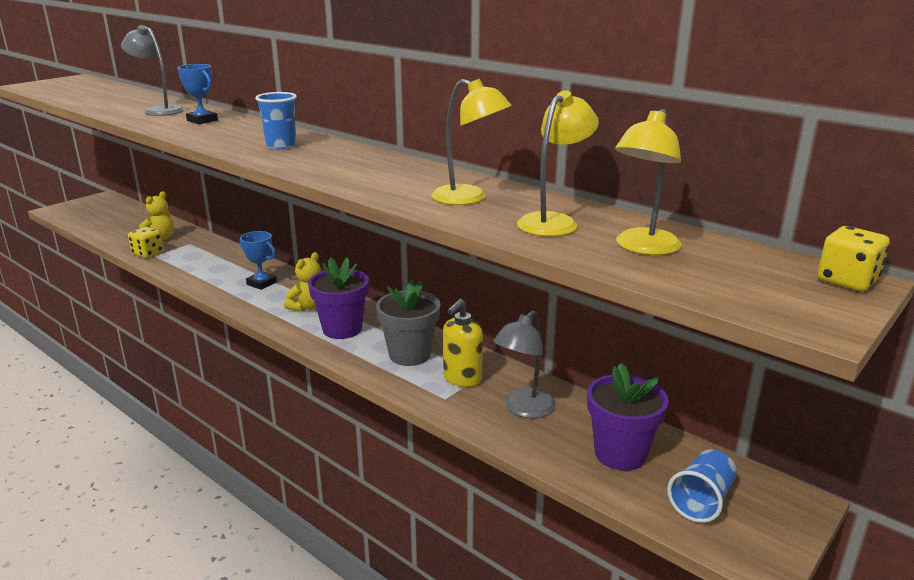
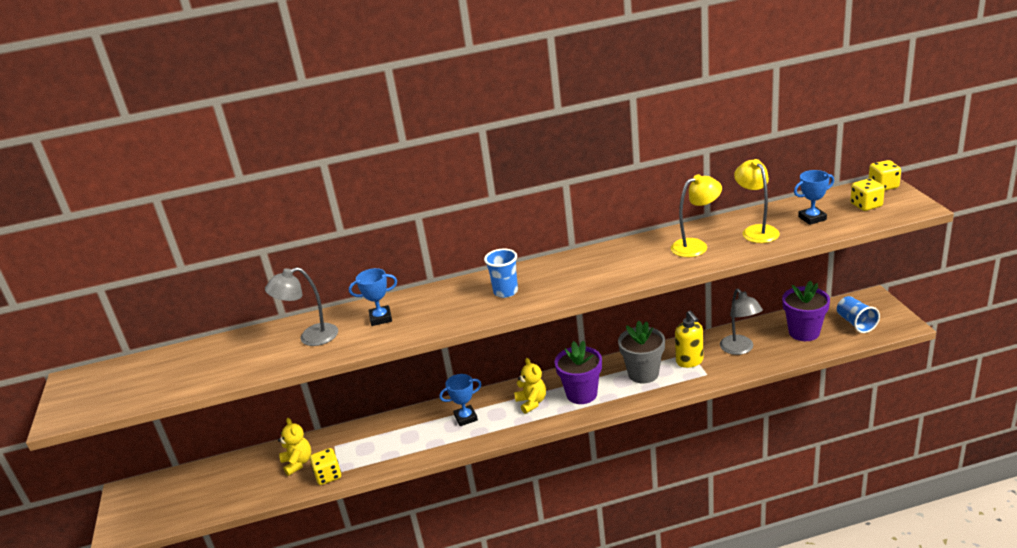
camera: 50 degrees left, 5 degrees up
yellow lamp [615,109,682,255] -> blue trophy [794,170,834,225]
none -> yellow dice [850,178,885,211]

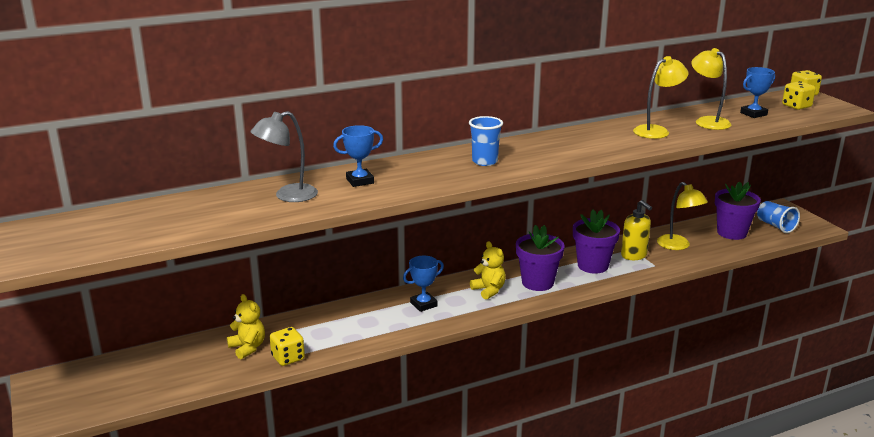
camera: 15 degrees left, 5 degrees down
grey flower pot [618,321,665,384] -> purple flower pot [573,209,620,274]
grey lamp [720,288,763,355] -> yellow lamp [657,182,708,250]

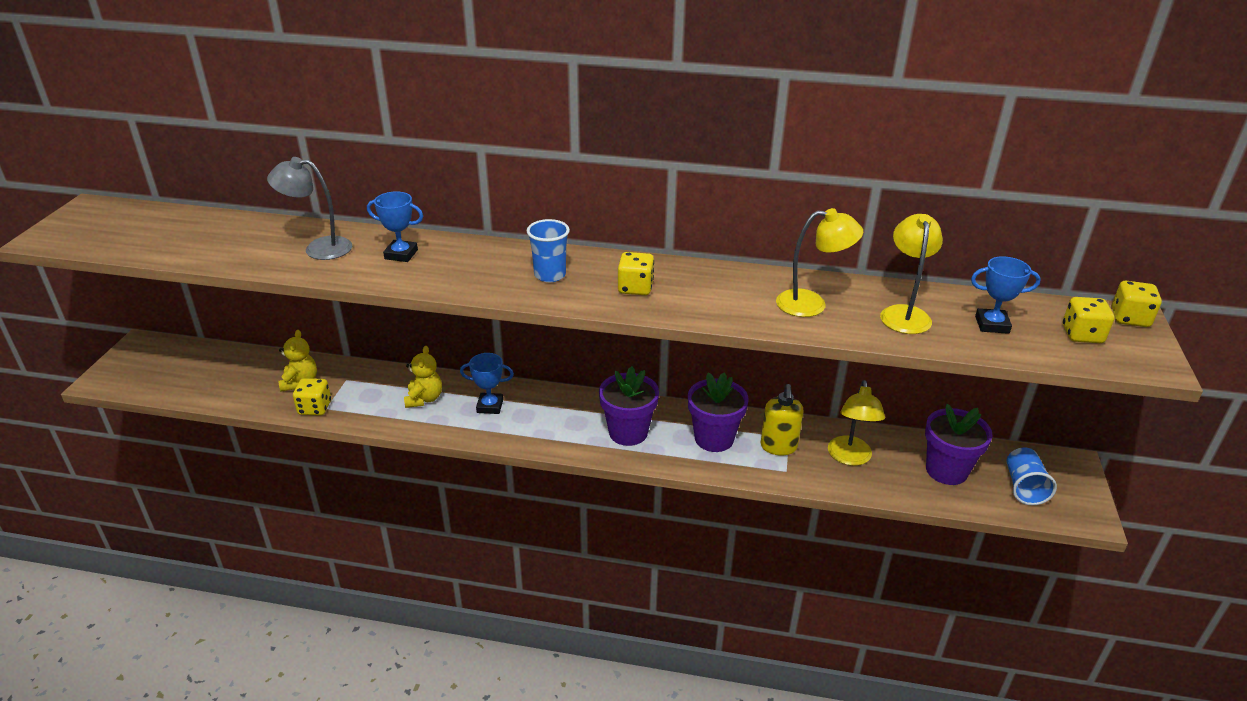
camera: 35 degrees right, 10 degrees up
yellow teddy bear [470,241,506,300] -> yellow teddy bear moved to [404,346,442,408]
none -> yellow dice [618,252,654,295]

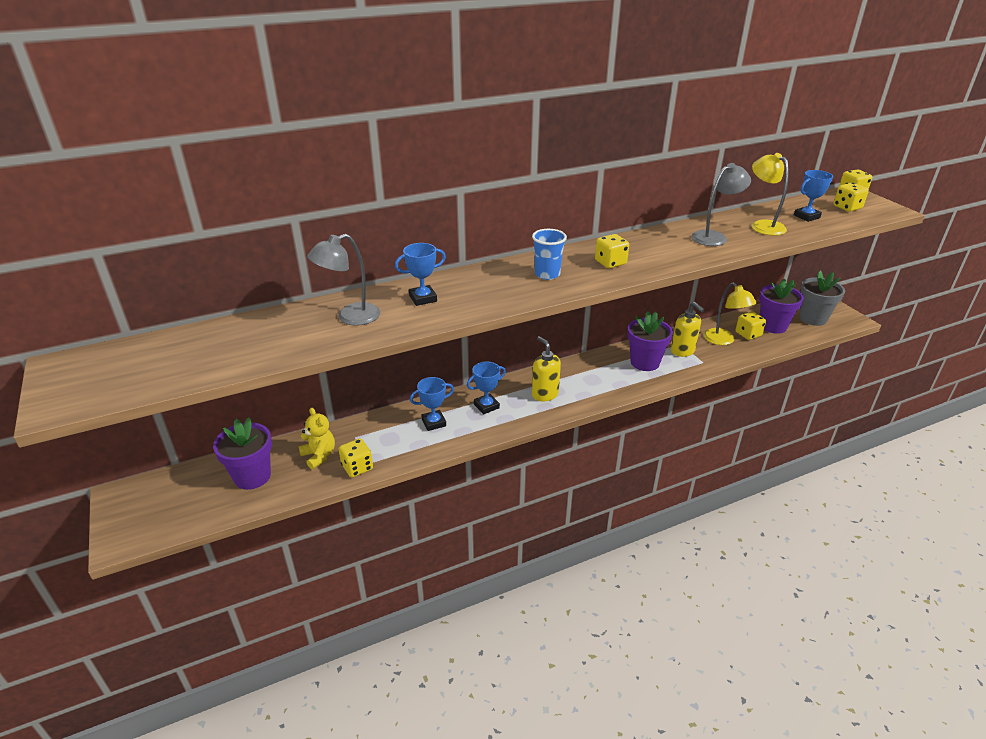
camera: 35 degrees left, 0 degrees up
yellow teddy bear [404,346,442,408] -> blue trophy [410,377,454,431]
purple flower pot [599,366,659,446] -> purple flower pot moved to [213,417,272,490]
yellow lamp [776,208,863,317] -> grey lamp [691,163,751,246]
blue cup [1007,447,1057,505] -> grey flower pot [799,271,845,326]
none -> yellow soap dispenser [532,336,561,402]
none -> yellow dice [736,312,766,340]

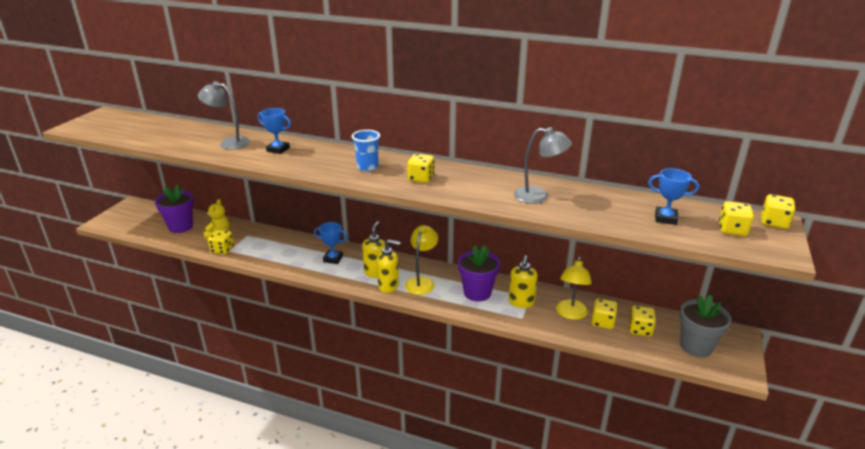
camera: 45 degrees right, 5 degrees down
blue trophy [410,377,454,431] -> none
yellow lamp [752,153,789,236] -> yellow lamp moved to [405,225,438,295]
purple flower pot [759,278,804,334] -> yellow dice [629,306,656,337]
none -> yellow soap dispenser [377,239,401,293]

